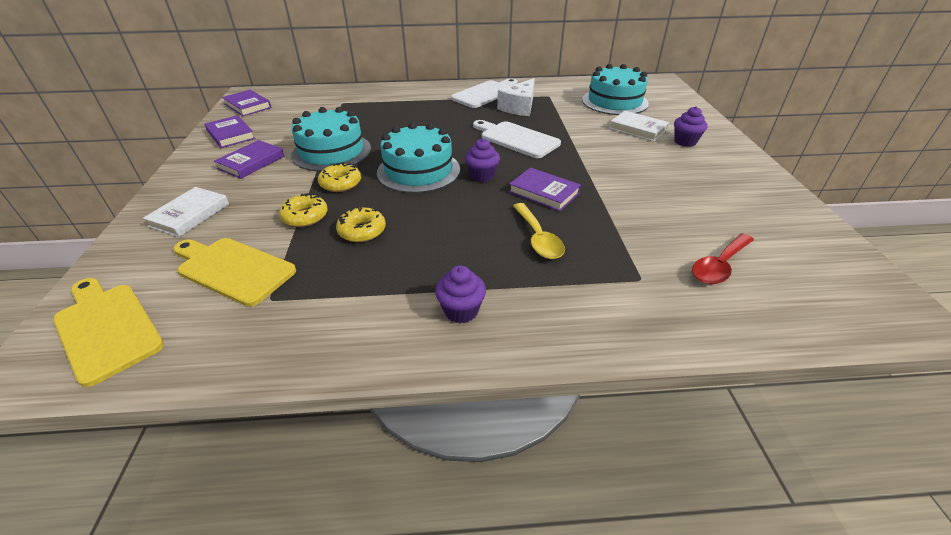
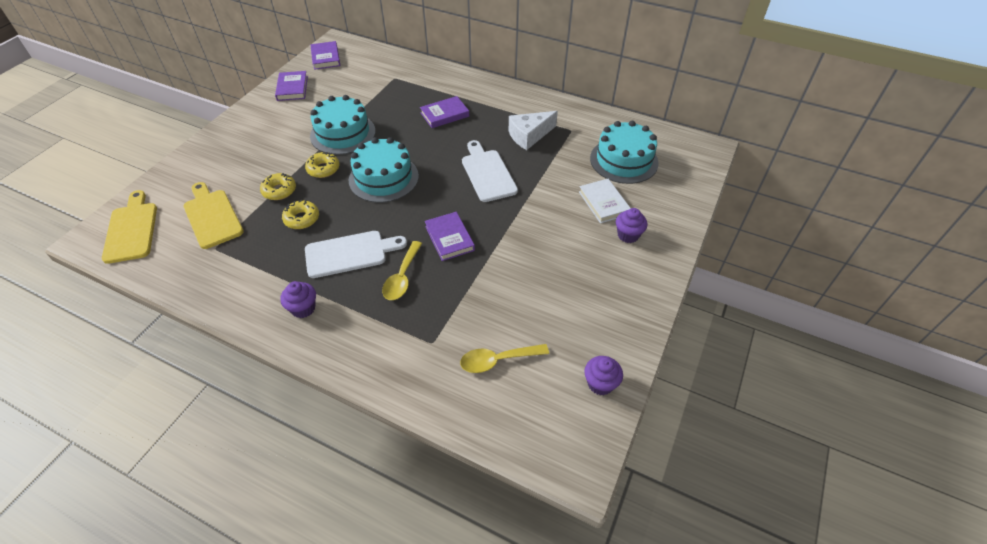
camera: 30 degrees right, 10 degrees up
white book [143,187,229,237] -> none
purple book [214,140,284,179] -> purple book moved to [420,96,469,128]
white cutting board [451,78,518,108] -> white cutting board moved to [305,231,407,278]
purple cupcake [465,138,500,182] -> purple cupcake moved to [584,356,623,395]
red spoon [692,233,754,284] -> yellow spoon [460,344,549,373]

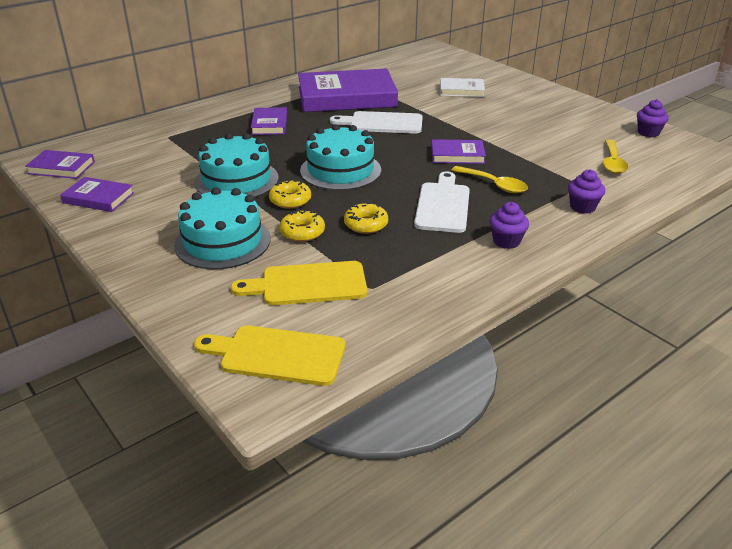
camera: 65 degrees left, 15 degrees down
white cheese [509,111,558,150] -> purple book [298,69,398,112]
turquoise cake [590,121,659,184] -> turquoise cake moved to [174,187,271,269]
purple cupcake [616,208,647,243] -> purple cupcake moved to [568,169,605,214]

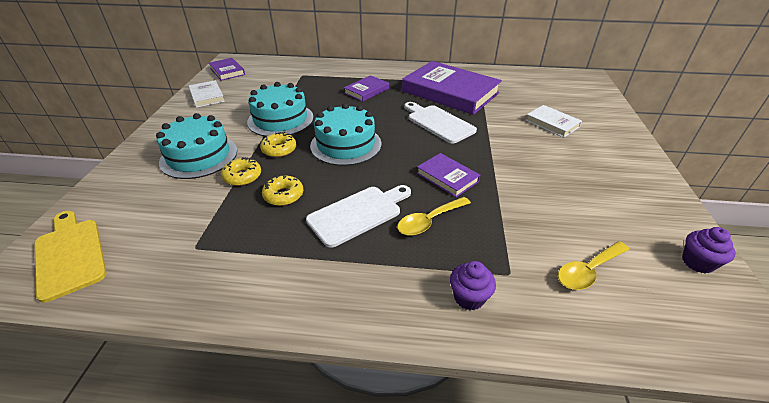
camera: 45 degrees right, 5 degrees up
purple book [60,177,134,212] -> white book [189,80,225,108]
yellow cutting board [231,261,367,305] -> none
yellow spoon [451,166,528,193] -> yellow spoon turned 60 degrees clockwise [397,197,471,236]
purple cupcake [490,202,529,249] -> none

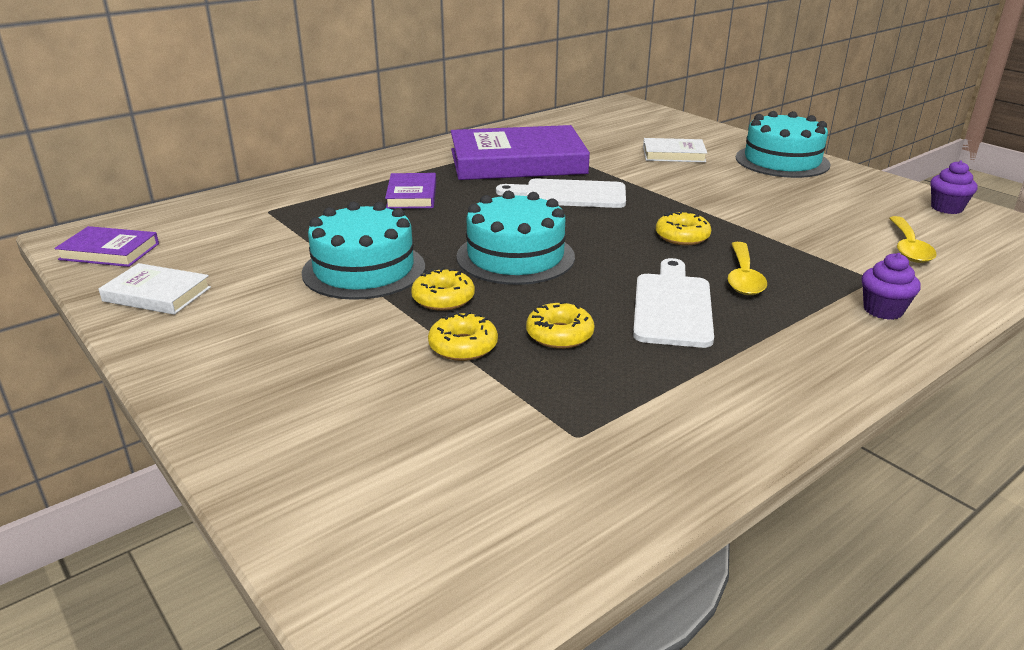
camera: 45 degrees left, 10 degrees down
yellow cutting board [34,211,107,303] -> none
turquoise cake [156,113,237,179] -> turquoise cake moved to [736,111,831,178]
purple book [417,153,480,197] -> yellow donut [656,210,711,245]

